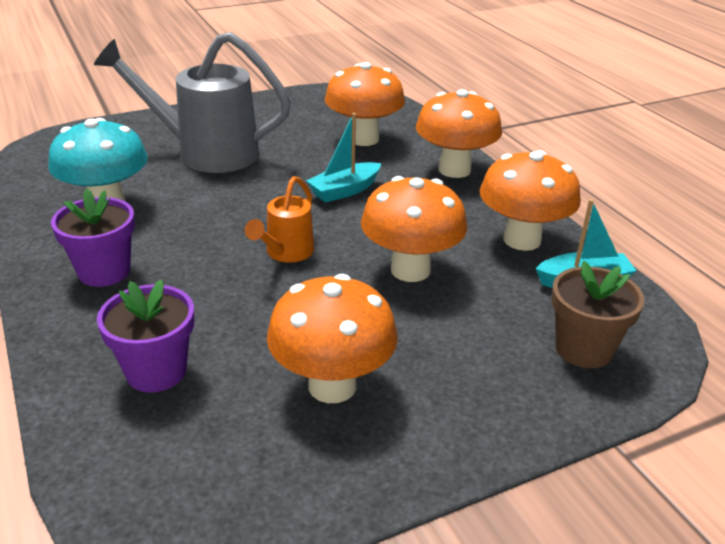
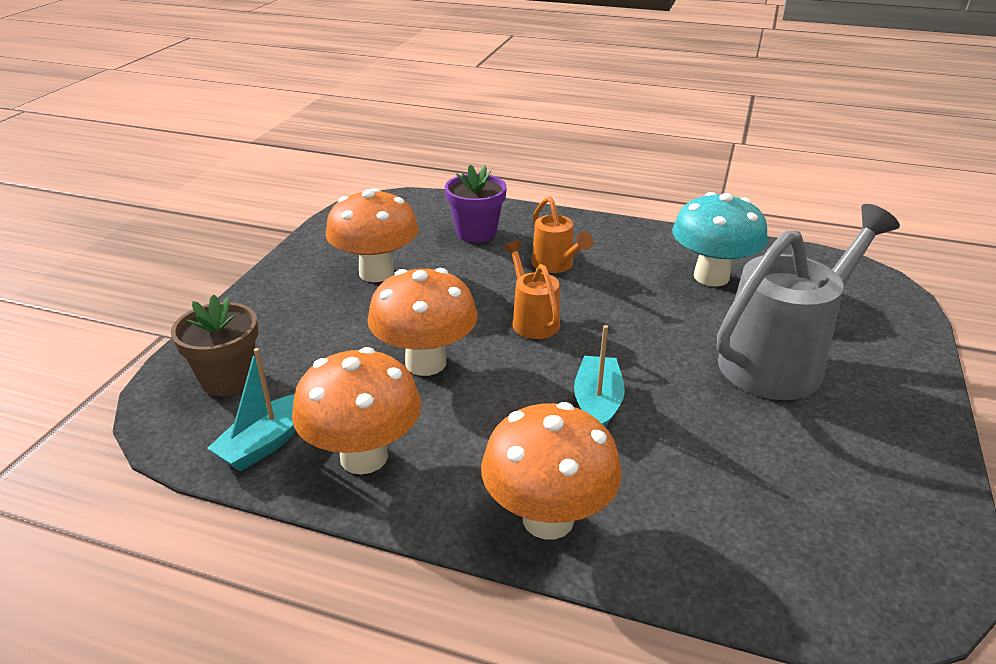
camera: 135 degrees right, 0 degrees up
purple flower pot [51,189,135,287] -> none
orange mushroom [325,62,405,146] -> none
none -> orange watering can [531,197,594,273]

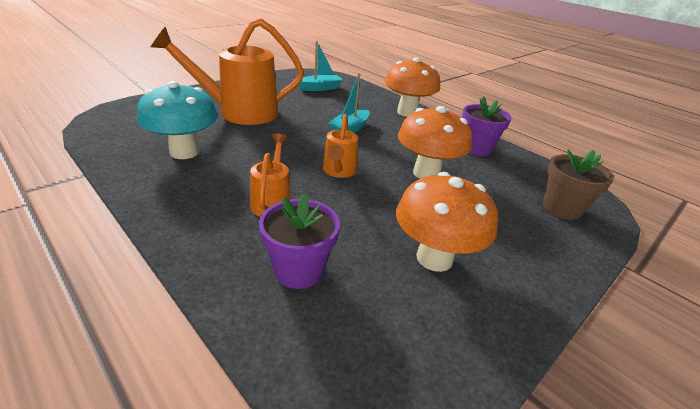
camera: 155 degrees left, 0 degrees up
turquoise boat [207,348,296,472] -> turquoise boat moved to [298,41,343,91]
orange mushroom [292,347,421,475] -> purple flower pot [462,96,512,156]
grey watering can [717,204,900,400] -> orange watering can [151,18,304,125]

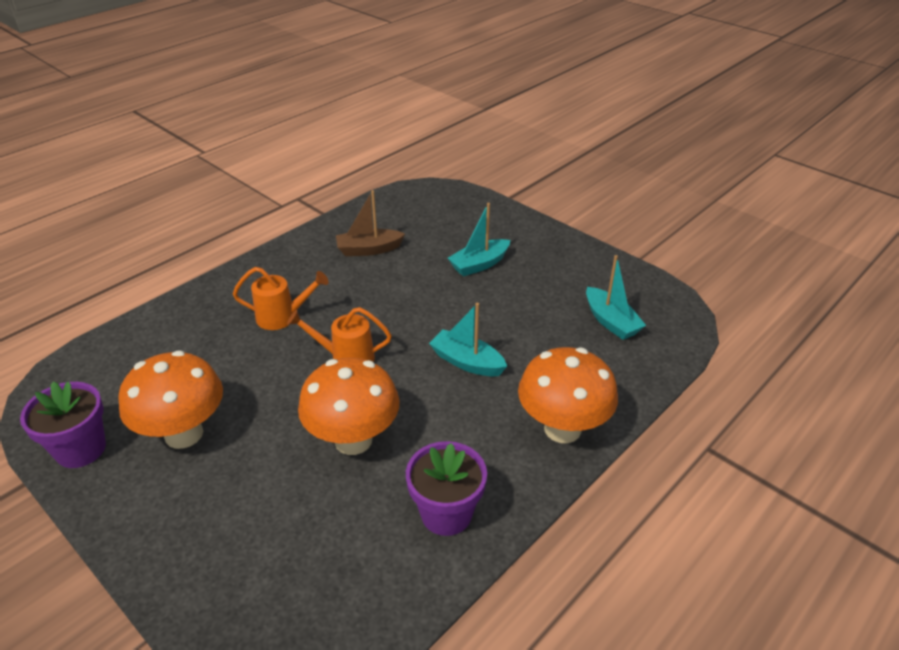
camera: 90 degrees right, 5 degrees up
turquoise mushroom [137,81,218,159] -> brown boat [336,190,405,256]
orange watering can [151,18,304,125] -> turquoise boat [448,203,510,277]
purple flower pot [259,193,340,289] -> purple flower pot moved to [20,381,106,468]
brown flower pot [543,150,614,220] -> none

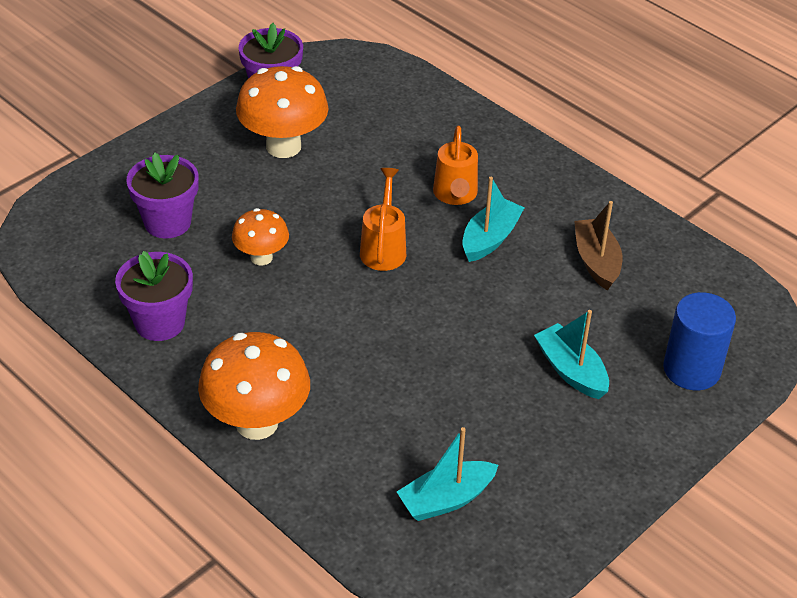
camera: 90 degrees right, 5 degrees up
orange mushroom [298,358,400,455] -> orange mushroom [232,208,289,266], size x0.58
turquoise boat [429,303,507,376] -> turquoise boat moved to [462,177,525,262]
none -> purple flower pot [126,152,199,238]
none -> blue cylinder [663,292,736,390]

